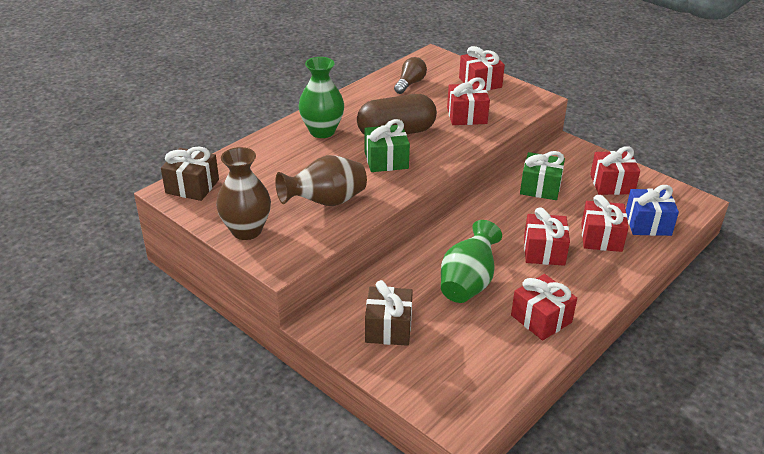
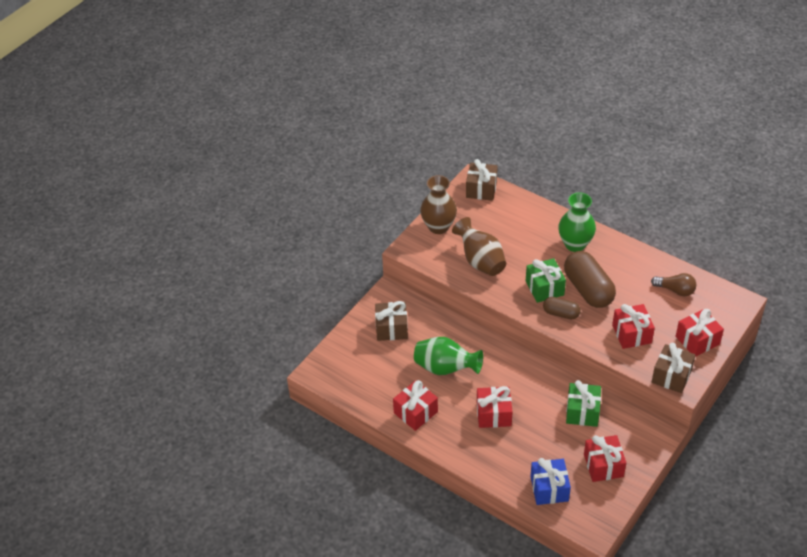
camera: 85 degrees right, 10 degrees up
red gift [581,195,629,252] -> none
none -> brown capsule [543,297,581,319]
none -> brown gift [652,343,696,393]

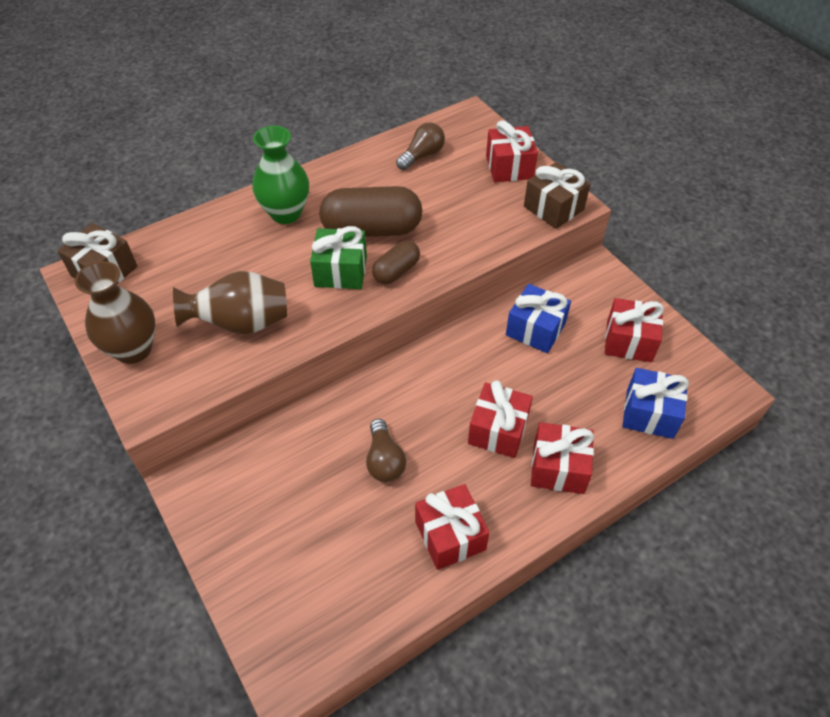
camera: 70 degrees left, 5 degrees up
brown gift [375,301,408,341] -> none
green vase [414,337,483,375] -> brown light bulb [366,419,406,482]
green gift [566,380,601,427] -> blue gift [506,284,571,353]
red gift [612,304,655,349] -> red gift moved to [531,422,594,494]

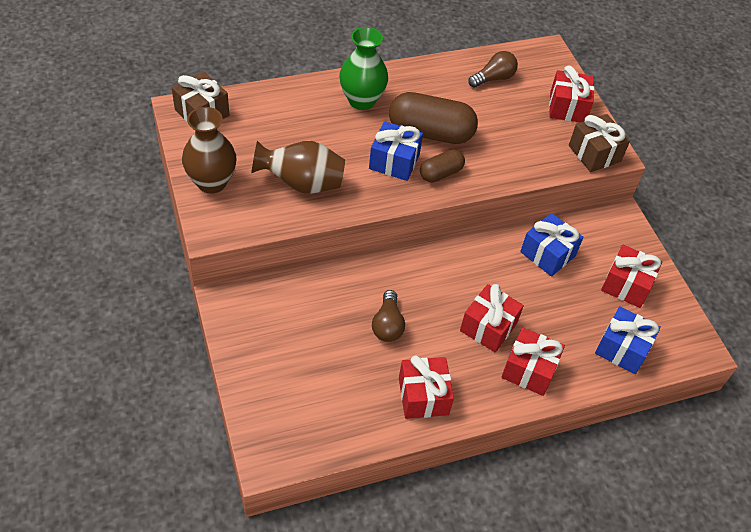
camera: 10 degrees right, 0 degrees up
green gift [310,226,367,289] -> blue gift [369,121,423,181]

